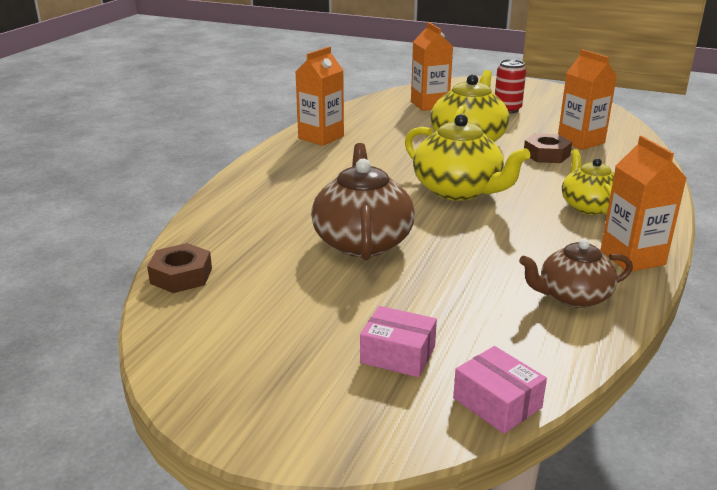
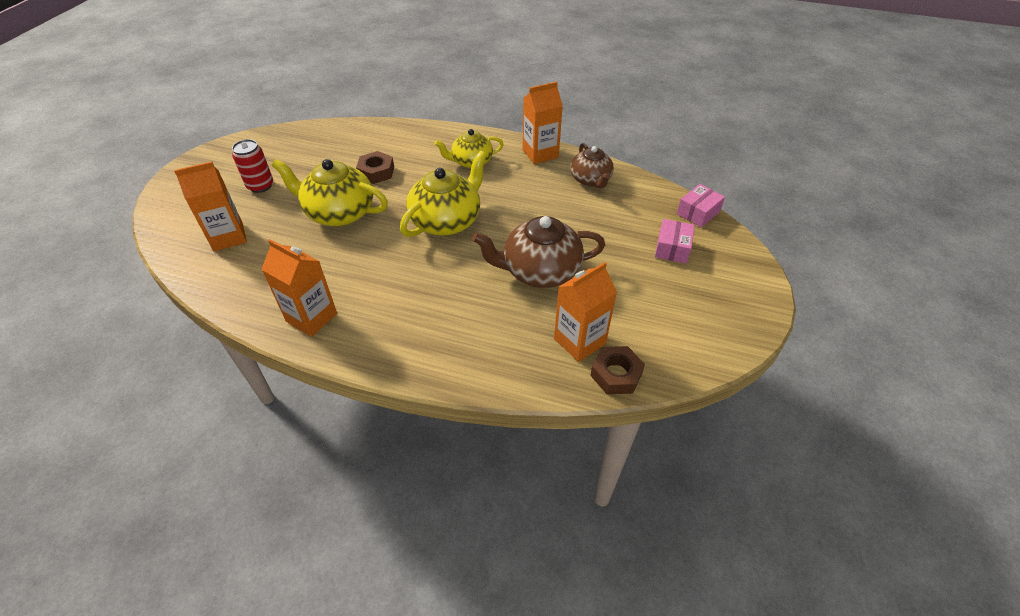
camera: 95 degrees left, 20 degrees up
orange carton [558,49,617,150] -> orange carton moved to [554,262,617,362]

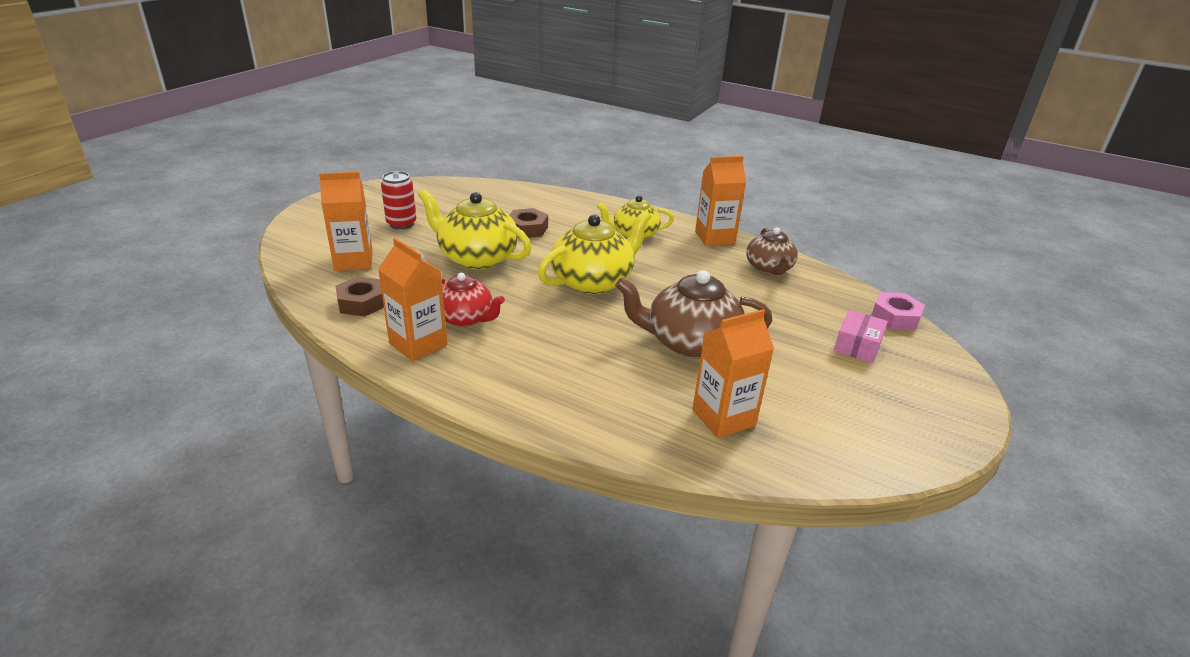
camera: 10 degrees right, 15 degrees down
brown nut [590,346,645,394] -> brown nut moved to [336,276,384,317]
pink box [676,184,725,227] -> pink nut [871,292,925,330]
none -> red teapot [442,273,505,327]

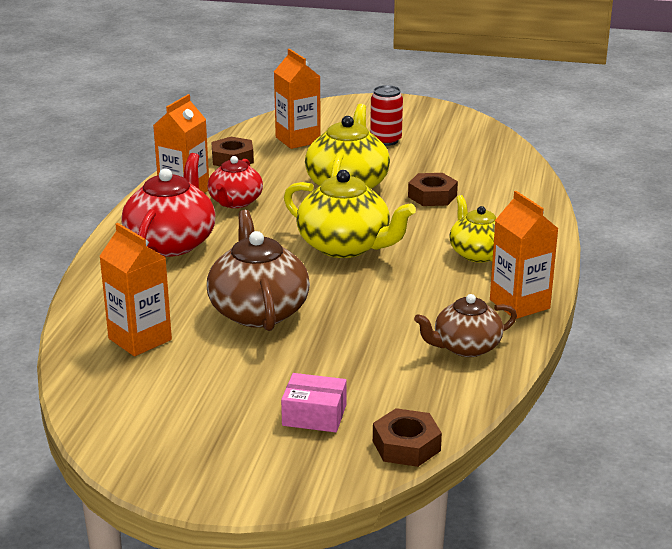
camera: 75 degrees right, 5 degrees down
pink nut [871,292,925,330] -> brown nut [373,408,442,467]
none -> red teapot [121,153,215,257]

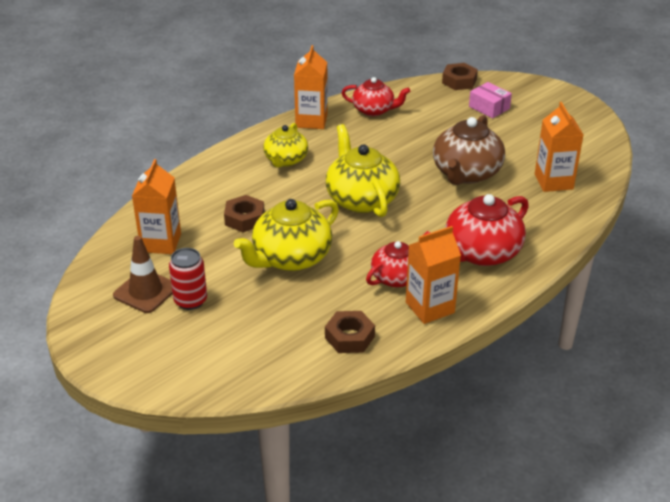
camera: 145 degrees left, 10 degrees up
orange carton [274,49,321,149] -> orange carton moved to [132,159,181,254]
brown teapot [414,294,517,357] -> red teapot [342,77,410,116]
none -> brown traffic cone [113,236,173,313]

